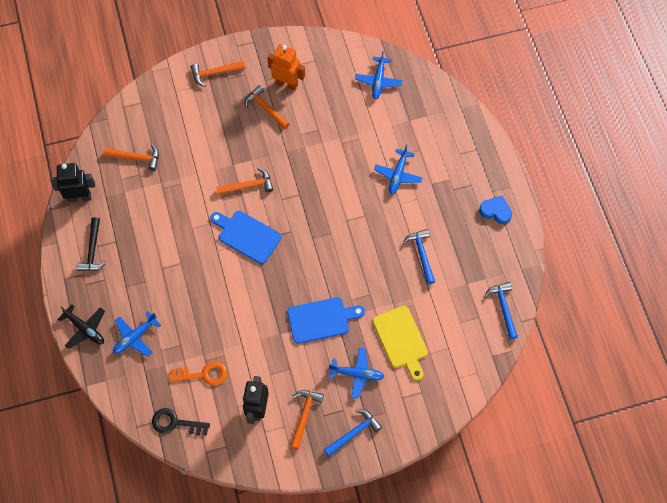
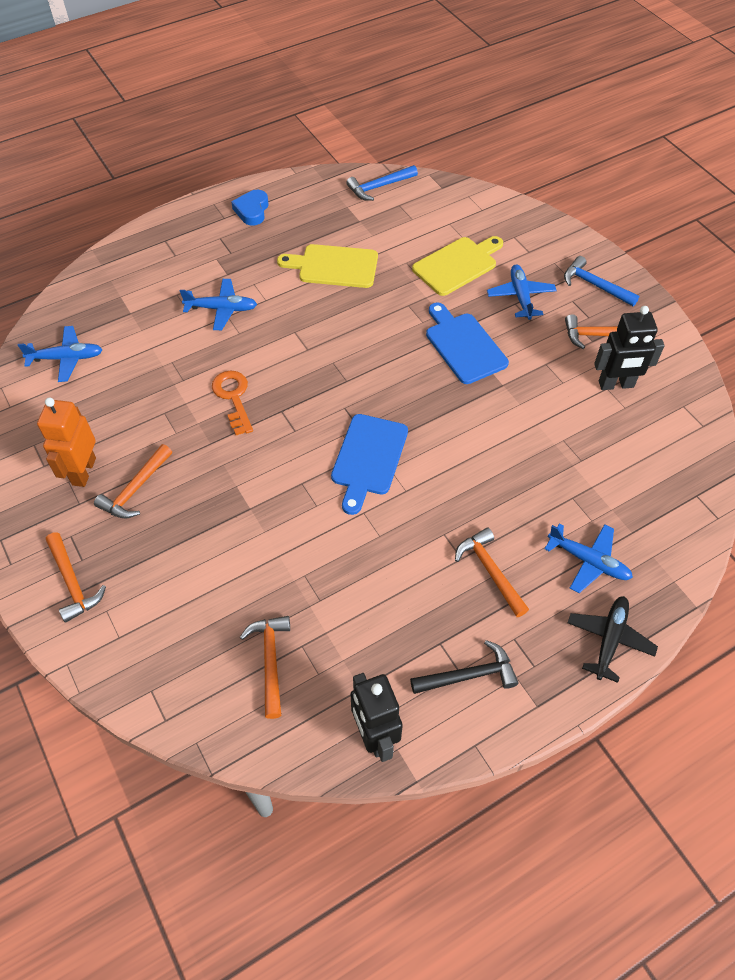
camera: 105 degrees left, 10 degrees down
black key [152,408,210,436] -> none
orange key [170,361,227,386] -> orange key moved to [212,371,253,435]
orange hammer [216,168,273,195] -> orange hammer moved to [455,528,529,617]
blue hammer [403,229,435,285] -> yellow cutting board [277,244,378,288]

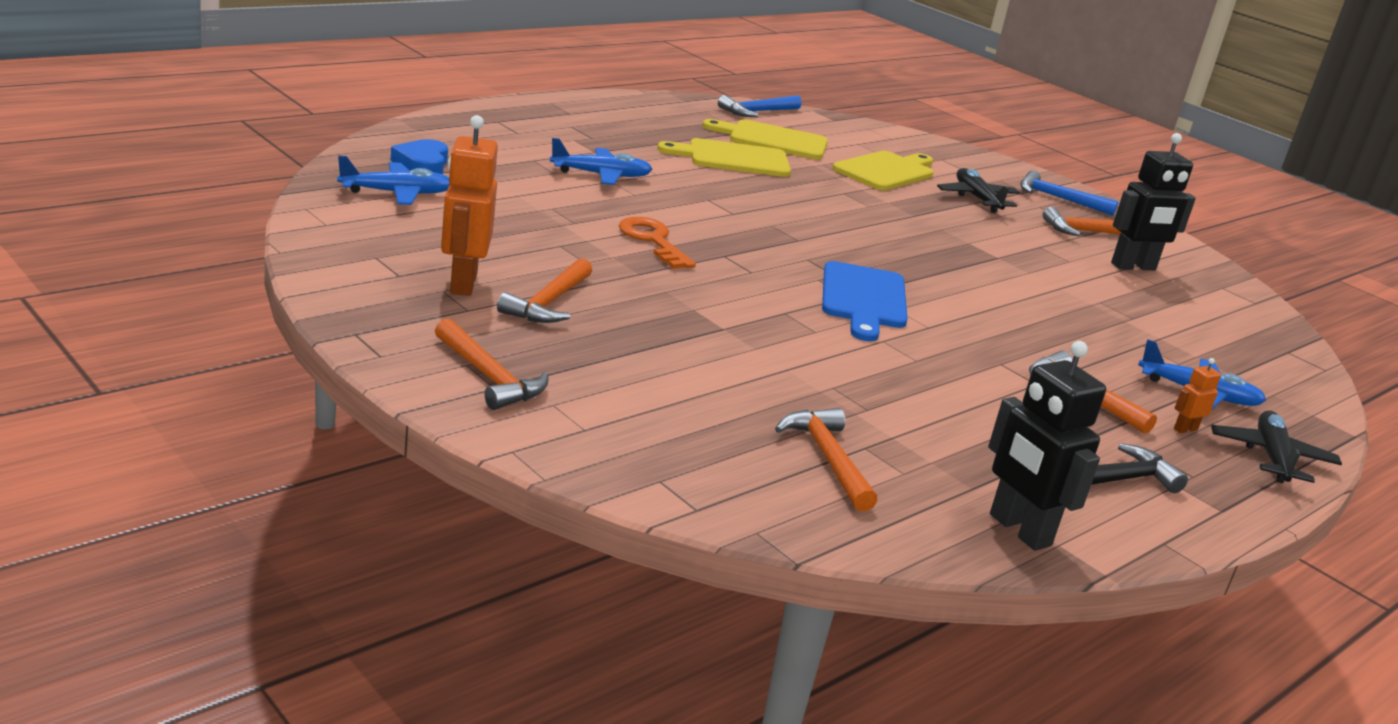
camera: 15 degrees left, 30 degrees down
blue heart [231,190,268,226] -> blue heart moved to [391,139,448,174]
blue cutting board [426,302,509,384] -> none
blue plane [487,264,557,320] -> black plane [937,168,1020,213]
none -> yellow cutting board [703,119,828,159]
none -> orange robot [1174,358,1221,433]

